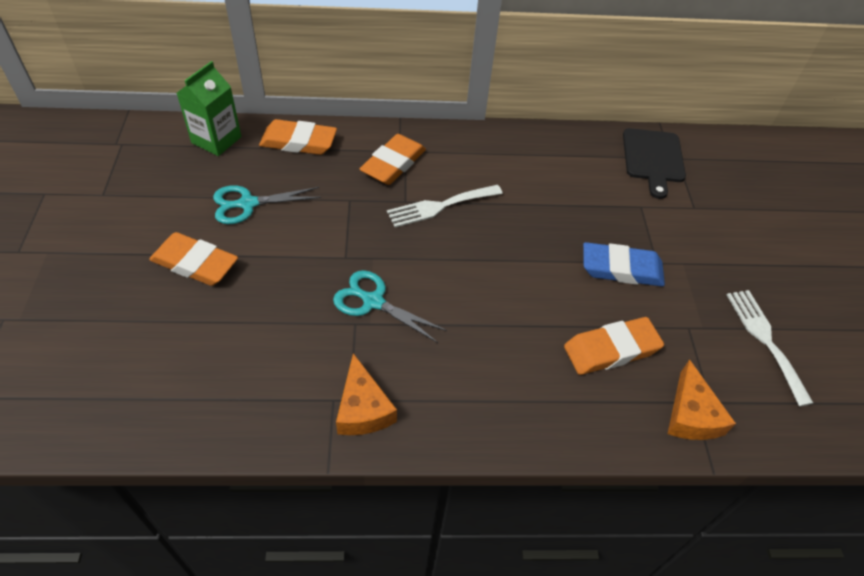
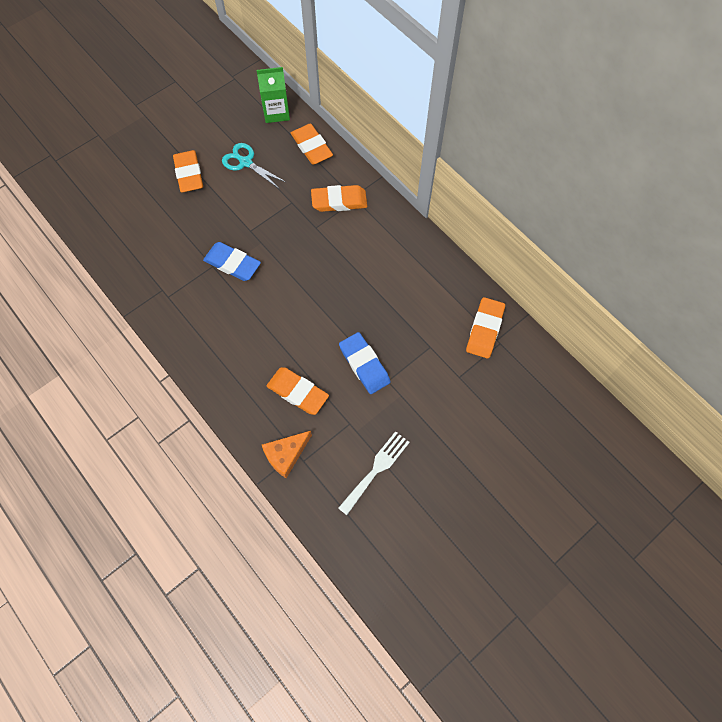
camera: 55 degrees right, 15 degrees up
turquoise scissors [333,270,447,343] -> blue eraser [203,242,261,281]
orange cheese [336,353,397,435] -> none
white fork [387,185,503,228] -> none
black cutting board [623,128,686,199] -> orange eraser [466,297,505,358]

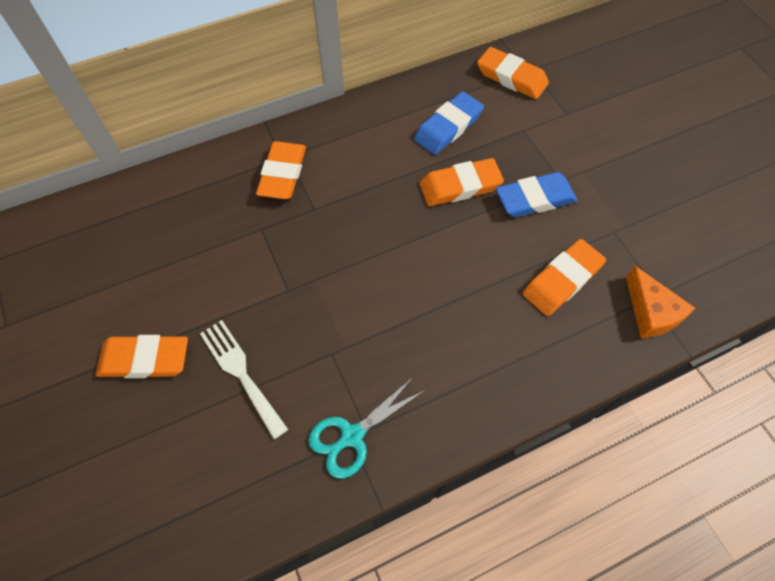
camera: 75 degrees left, 5 degrees down
blue eraser [203,242,261,281] -> blue eraser moved to [414,92,484,155]
turquoise scissors [222,143,286,188] -> turquoise scissors moved to [308,376,425,479]
green carton [257,67,290,123] -> none
orange eraser [291,124,333,165] -> orange eraser moved to [420,158,504,206]
white fork [338,431,410,515] -> white fork moved to [200,320,288,439]

